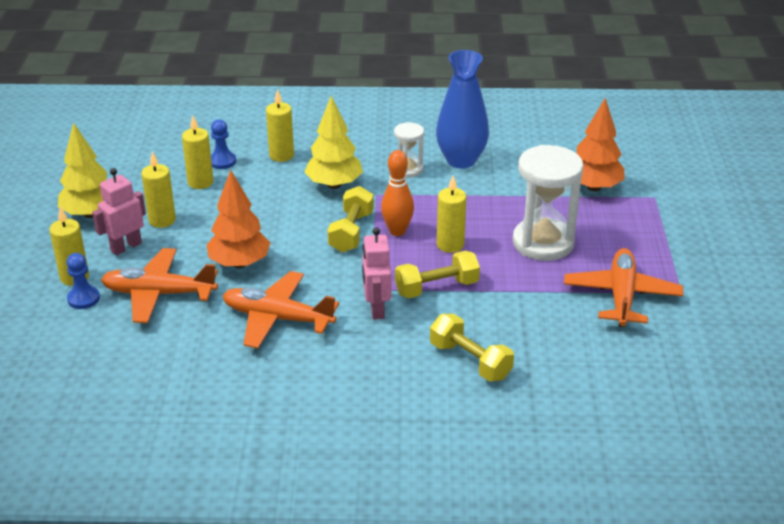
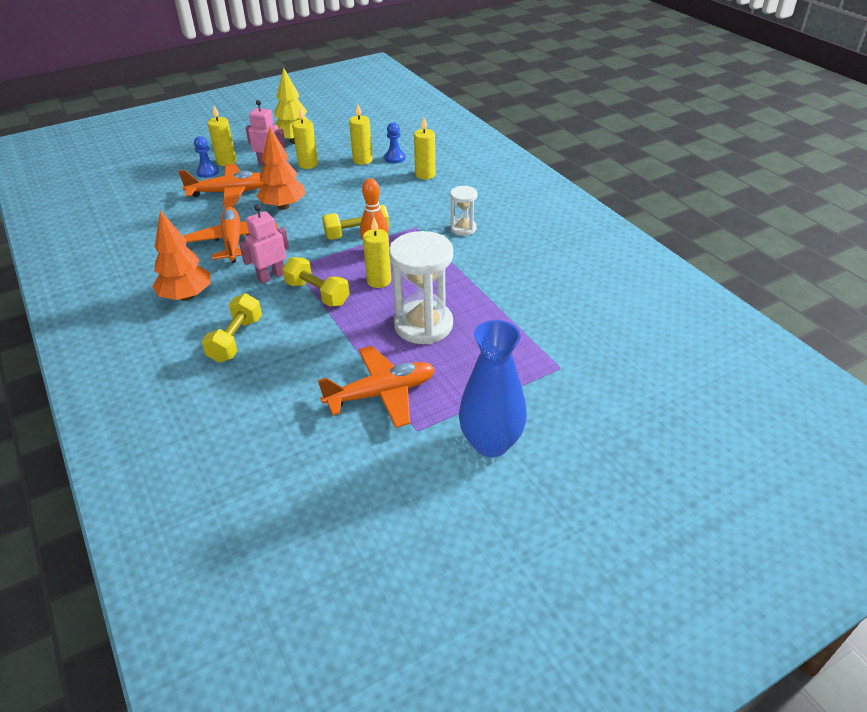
camera: 60 degrees right, 5 degrees up
orange plane [101,248,218,323] -> orange plane turned 105 degrees clockwise [178,164,264,207]
yellow tree [304,96,363,189] -> none
blue vase [436,50,489,169] -> blue vase moved to [459,320,527,457]
orange tree [577,98,625,191] -> orange tree moved to [152,210,210,301]

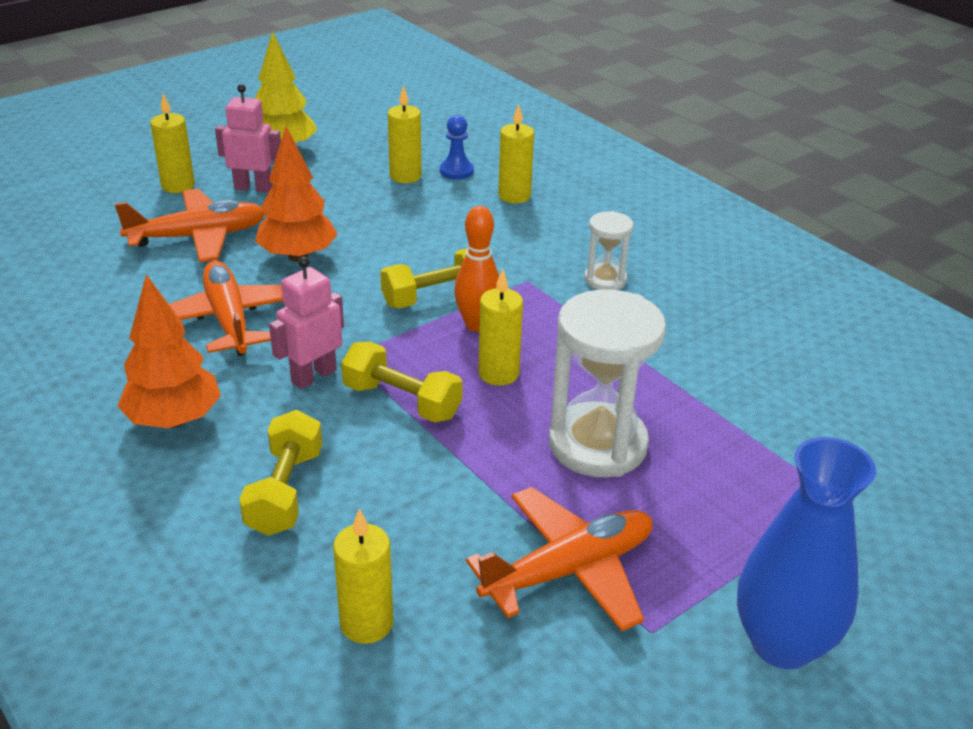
camera: 10 degrees left, 5 degrees down
blue pawn [194,136,219,178] -> none
yellow candle [292,108,318,169] -> yellow candle moved to [333,509,393,644]

